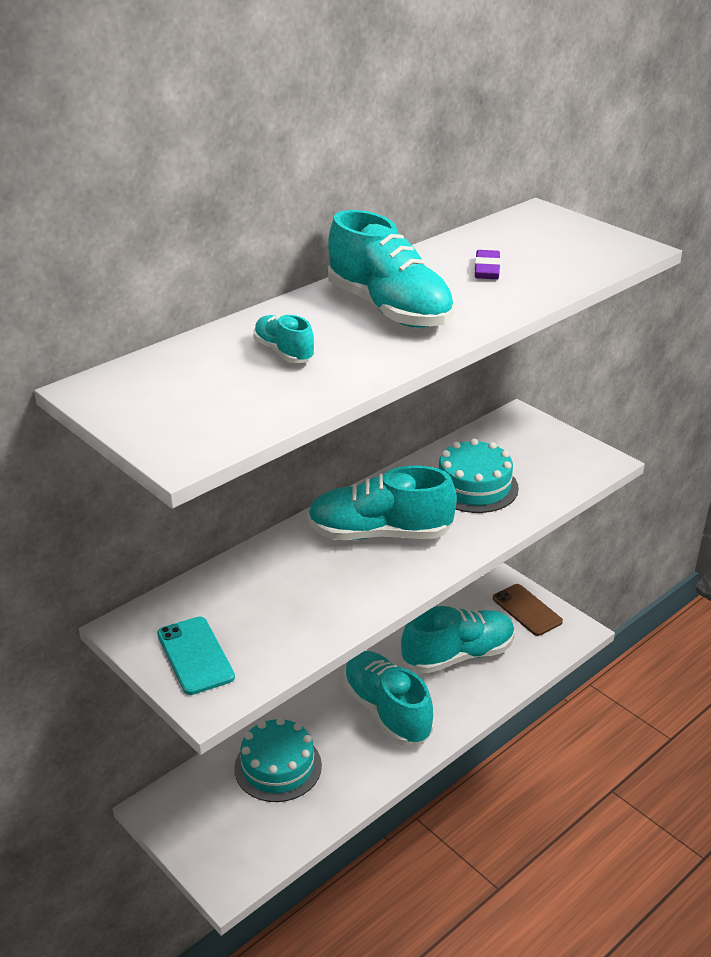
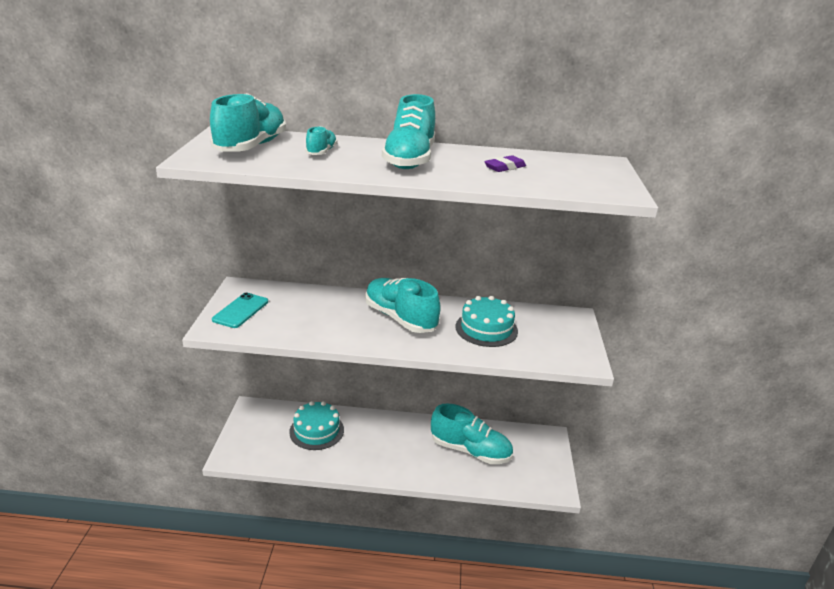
camera: 45 degrees right, 5 degrees down
turquoise shoe [343,651,433,746] -> turquoise shoe moved to [210,93,286,152]
brown phone [493,584,563,636] -> none

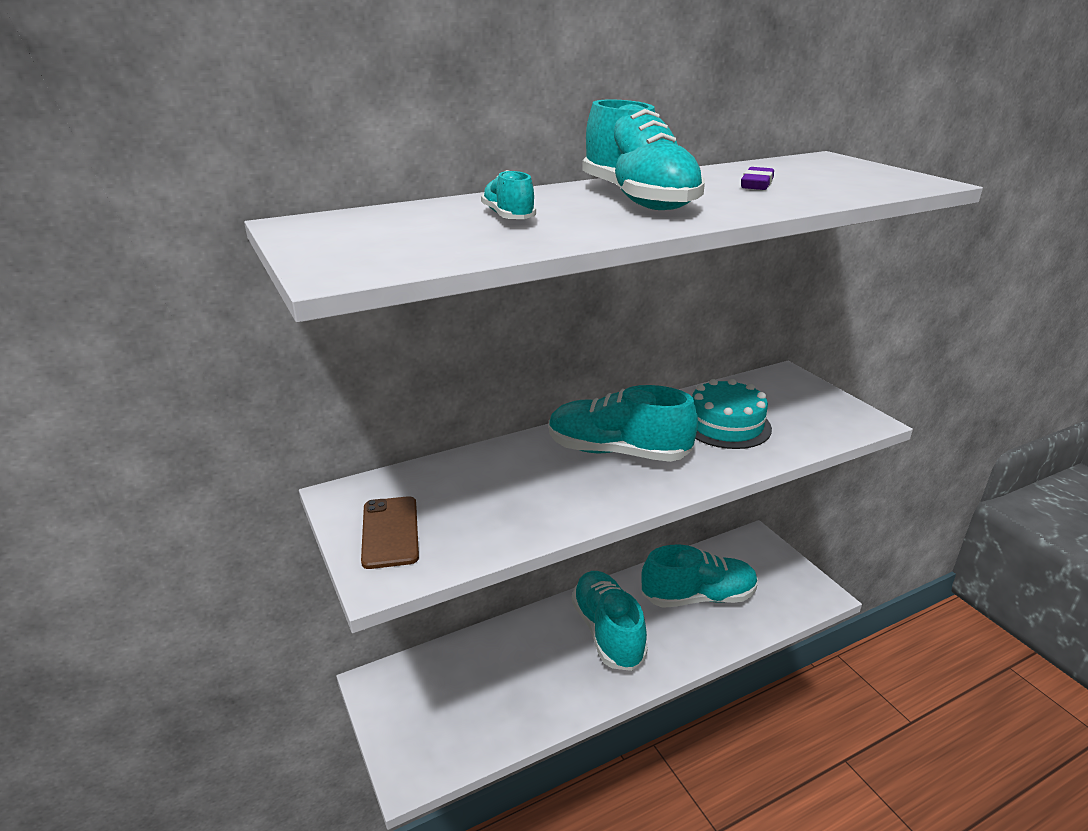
camera: 30 degrees left, 0 degrees up
turquoise shoe [210,93,286,152] -> turquoise shoe moved to [572,571,648,671]
turquoise phone [212,293,268,328] -> brown phone [361,496,419,569]
turquoise cake [289,401,344,450] -> none

